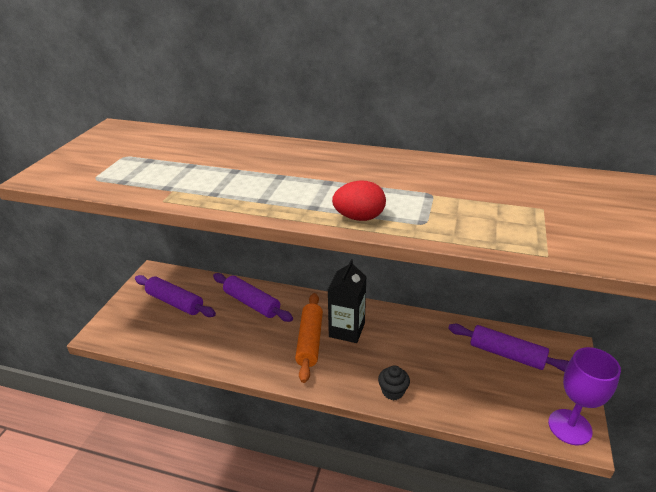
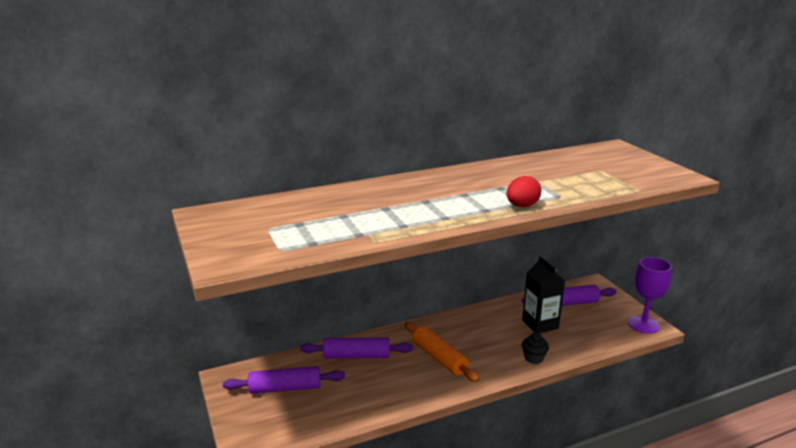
camera: 40 degrees left, 10 degrees down
black carton [328,259,366,343] -> black carton moved to [522,256,565,333]

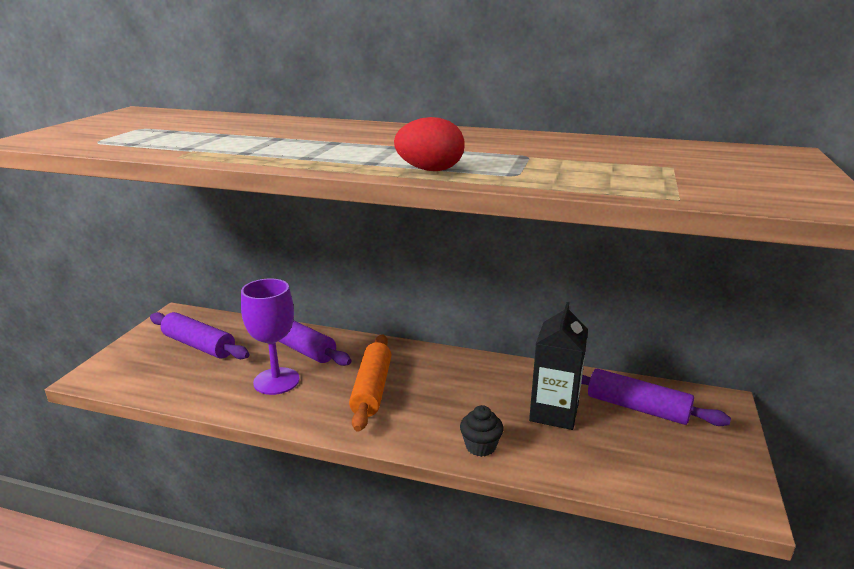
camera: 40 degrees right, 0 degrees up
purple goblet [628,257,672,334] -> purple goblet moved to [241,279,300,395]

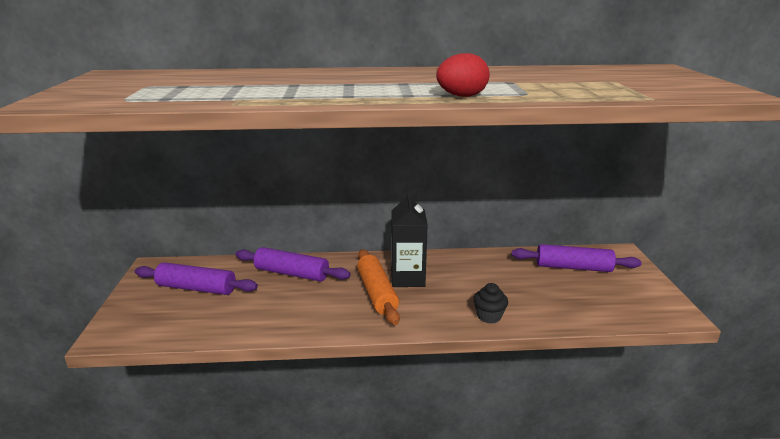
camera: 20 degrees left, 0 degrees up
purple goblet [241,279,300,395] -> none
black carton [529,302,588,430] -> black carton moved to [391,192,428,287]

